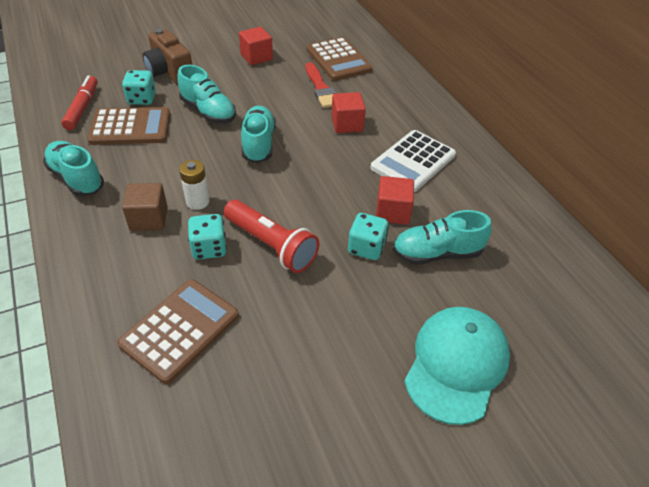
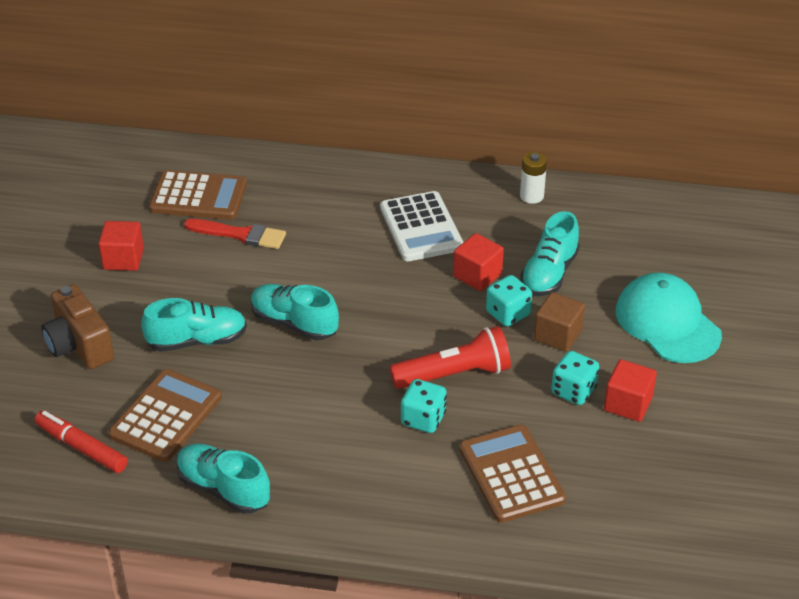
camera: 55 degrees left, 5 degrees down
turquoise shoe [43,141,104,196] -> turquoise shoe turned 45 degrees clockwise [177,444,270,514]
turquoise dice [122,70,156,105] -> turquoise dice moved to [551,351,599,405]
brown cube [122,183,168,231] -> brown cube moved to [534,292,585,352]
brown camera [143,29,192,85] -> brown camera turned 60 degrees clockwise [41,284,114,369]
white battery [179,160,209,210] -> white battery moved to [520,152,547,204]
red cube [331,92,366,133] -> red cube moved to [604,359,657,422]

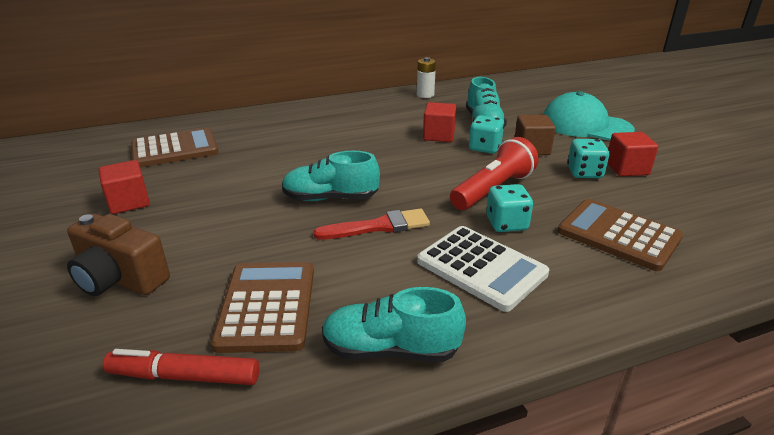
camera: 30 degrees left, 10 degrees down
turquoise shoe [141,298,247,352] -> none
red brush [184,219,286,249] -> red brush moved to [313,208,430,239]
white calculator [380,191,463,261] -> white calculator moved to [417,226,549,312]

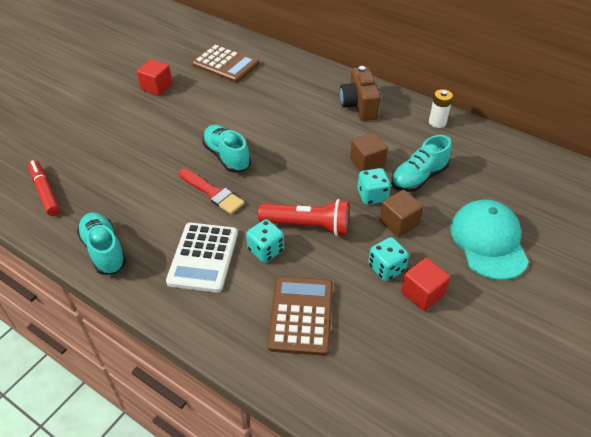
camera: 55 degrees right, 15 degrees up
brown camera [67,214,170,296] -> brown camera moved to [340,66,381,121]
brown calculator [211,262,314,353] -> none
red cube [423,102,457,142] -> brown cube [350,133,388,172]

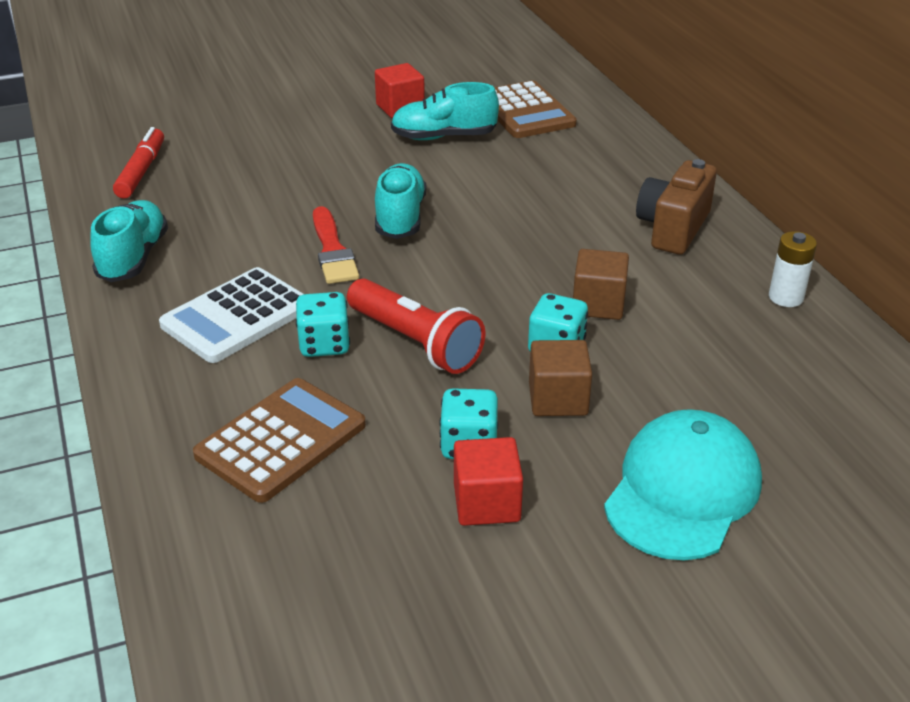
camera: 35 degrees right, 10 degrees down
turquoise shoe [391,135,452,192] -> turquoise shoe moved to [391,82,499,140]

